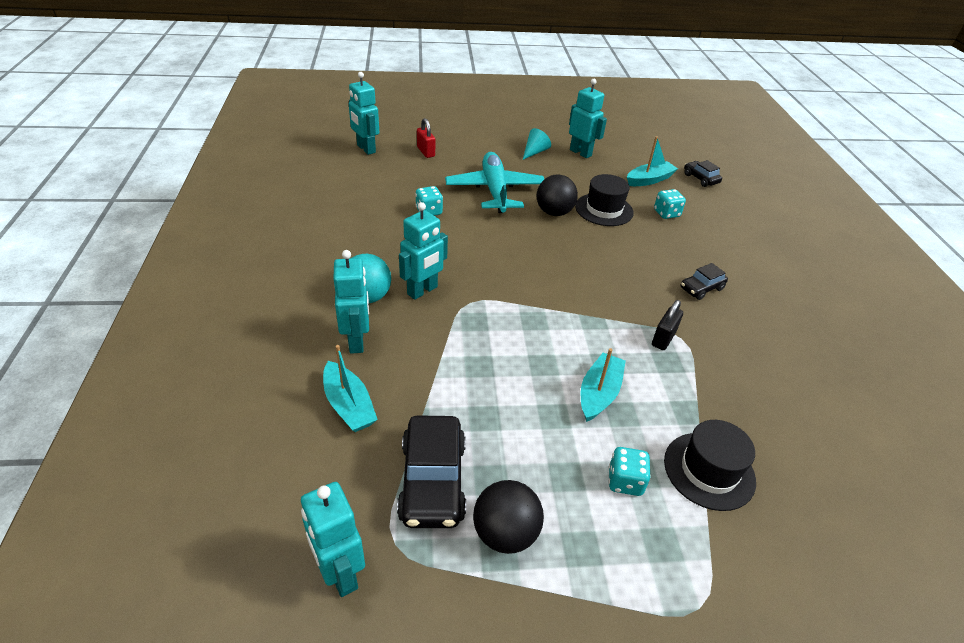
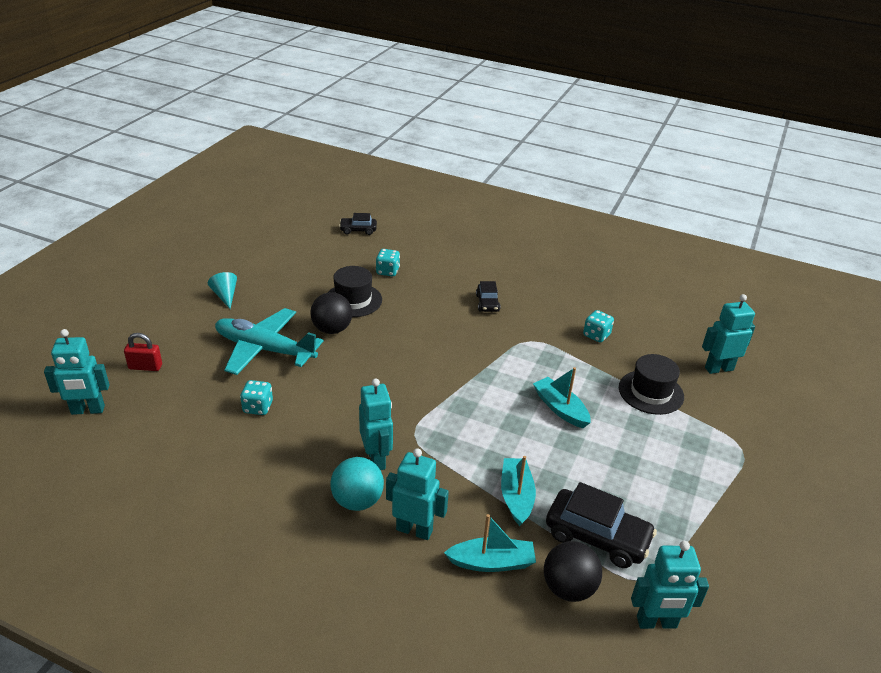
camera: 60 degrees left, 5 degrees down
black ball [473,480,544,554] -> black ball moved to [544,541,602,602]
turquoise robot [569,79,607,158] -> turquoise robot moved to [702,294,755,374]
turquoise dice [608,447,651,496] -> turquoise dice moved to [583,310,614,342]
turquoise boat [627,136,678,186] -> turquoise boat moved to [501,456,536,526]
black padlock [652,300,683,350] -> none

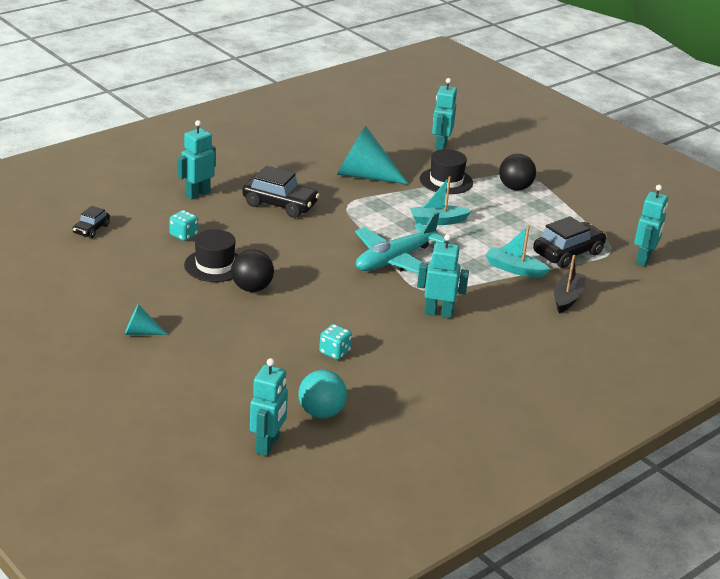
camera: 65 degrees left, 5 degrees down
red padlock [124,333,162,371] -> none
turquoise plane [215,308,323,375] -> turquoise plane moved to [355,212,446,277]
turquoise ball [330,457,384,511] -> turquoise ball moved to [298,370,347,418]
turquoise robot [386,448,449,540] -> turquoise robot moved to [177,120,216,200]
turquoise boat [444,514,536,572] -> black boat [554,255,586,313]
black car [476,281,500,312] -> black car [242,166,320,218], size x1.81
black ball [544,541,602,602] -> black ball moved to [499,154,536,191]
turquoise dice [583,310,614,342] -> turquoise cone [337,126,409,185]

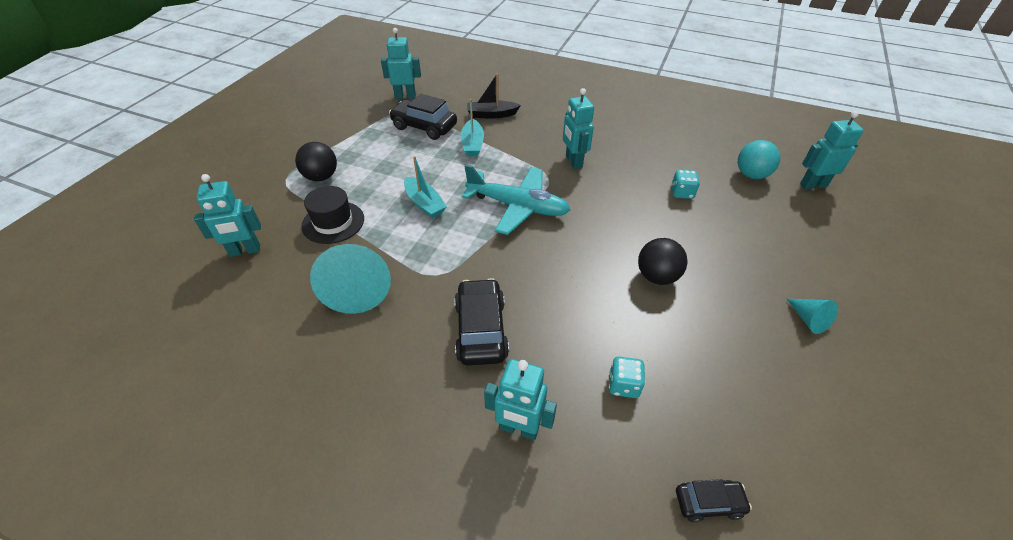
camera: 115 degrees left, 15 degrees up
black hat [184,229,238,282] -> none

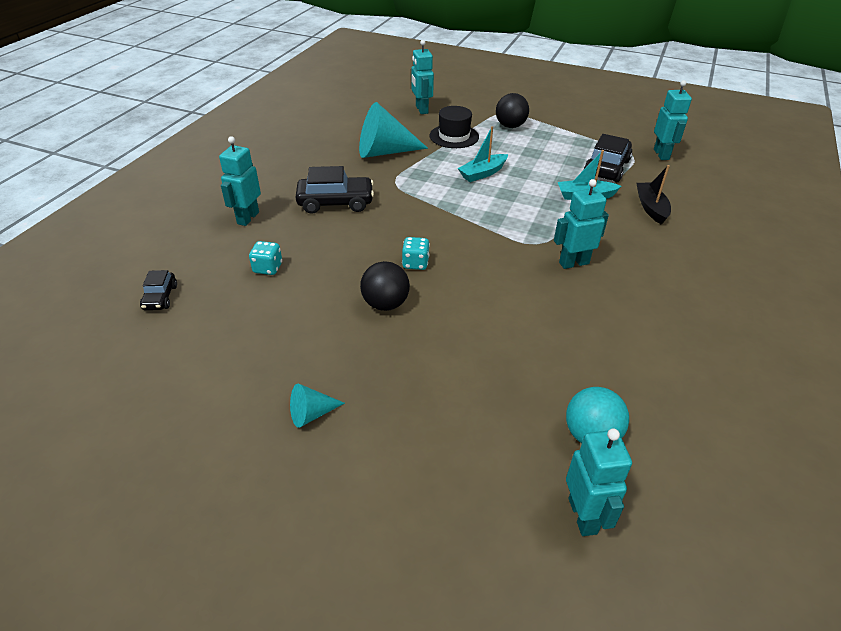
camera: 90 degrees right, 5 degrees down
turquoise plane [462,164,570,235] -> none
turquoise dice [671,170,700,199] -> turquoise dice moved to [402,237,430,270]

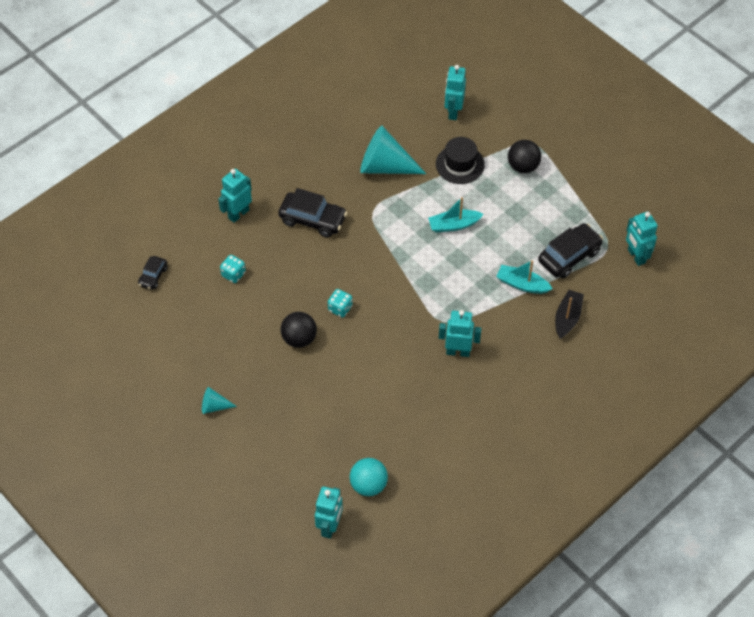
camera: 25 degrees right, 15 degrees up
turquoise robot [654,80,692,160] -> turquoise robot turned 135 degrees clockwise [626,211,658,266]

